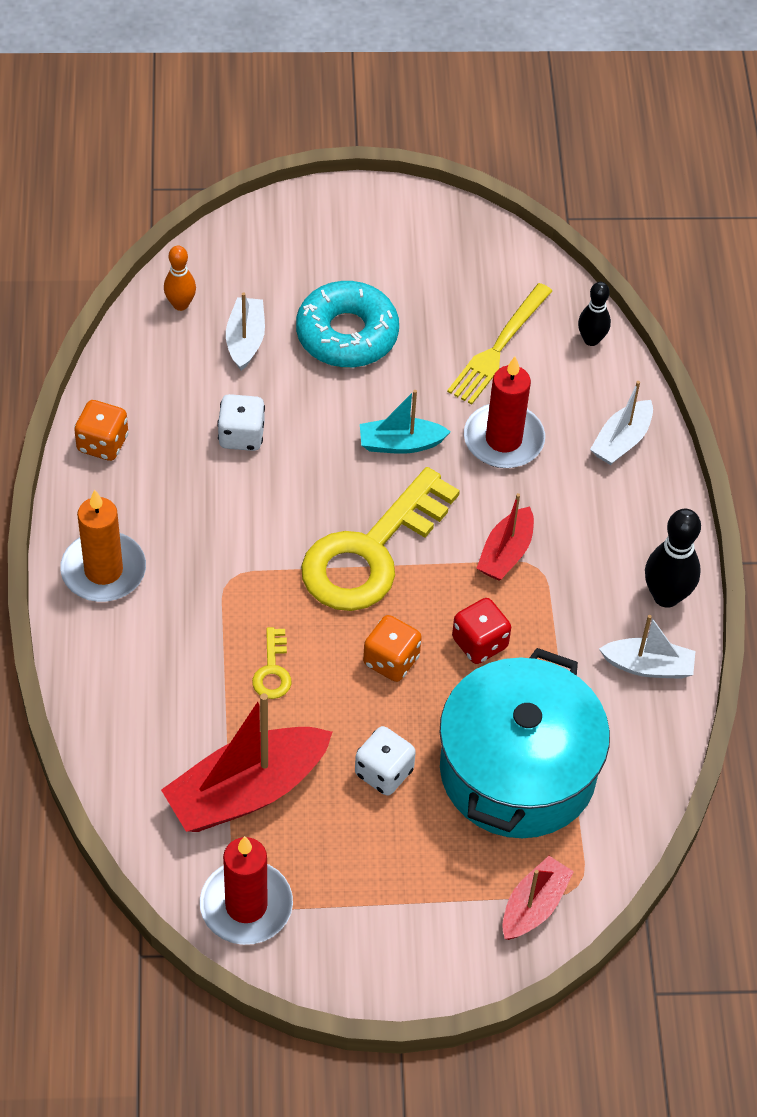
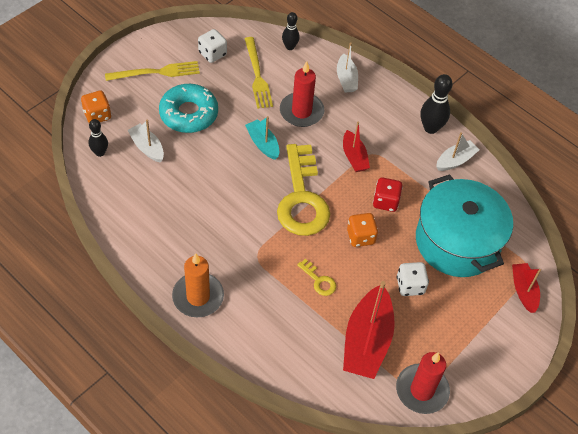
camera: 45 degrees left, 0 degrees up
orange dice [74,400,128,461] -> orange dice moved to [81,90,111,123]
orange bowling pin [164,246,196,311] -> black bowling pin [88,119,108,157]
white dice [217,394,265,451] -> white dice moved to [198,29,227,63]
turquoise boat [360,390,451,454] -> turquoise boat turned 105 degrees clockwise [245,116,279,160]
none -> yellow fork [105,61,200,81]

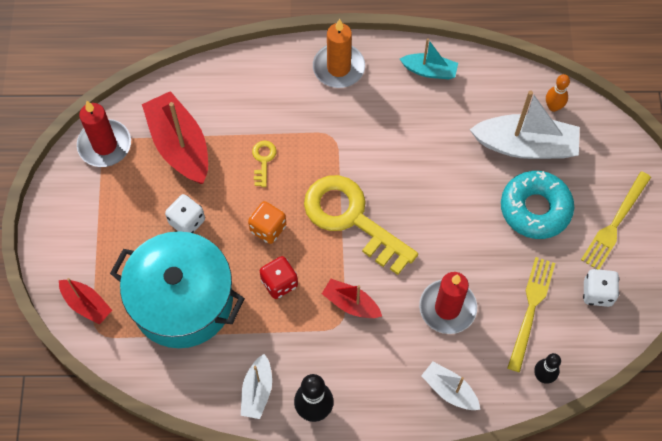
camera: 140 degrees right, 10 degrees up
orange dice [81,90,111,123] -> none
black bowling pin [88,119,108,157] -> orange bowling pin [546,74,570,112]
white boat [127,120,164,163] -> white boat [469,90,580,159], size x1.80
yellow fork [245,37,273,109] -> yellow fork turned 75 degrees clockwise [507,257,555,372]
turquoise boat [245,116,279,160] -> turquoise boat moved to [400,38,458,79]
yellow key [297,259,336,296] -> yellow key turned 90 degrees clockwise [252,140,276,187]

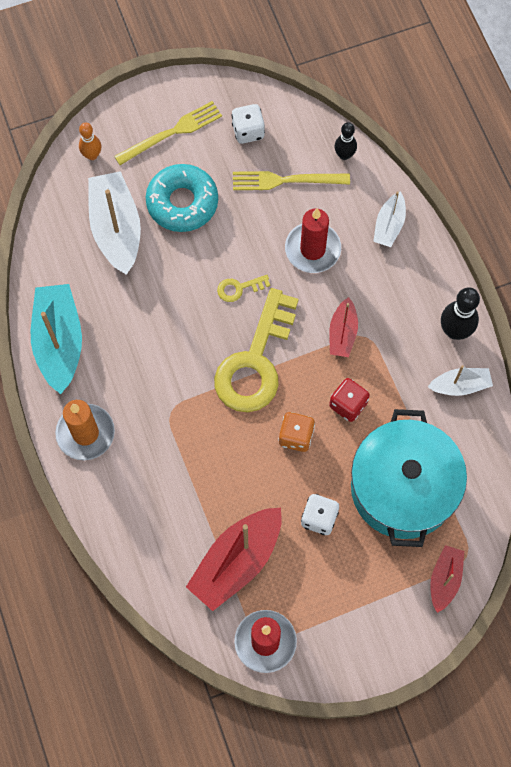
camera: 110 degrees left, 5 degrees up
yellow key [252,140,276,187] -> yellow key moved to [217,275,270,302]
turquoise boat [400,38,458,79] -> turquoise boat [31,284,82,394], size x1.80
orange bowling pin [546,74,570,112] -> orange bowling pin moved to [79,122,101,160]
yellow fork [581,171,651,270] -> yellow fork turned 45 degrees counterclockwise [114,101,222,165]

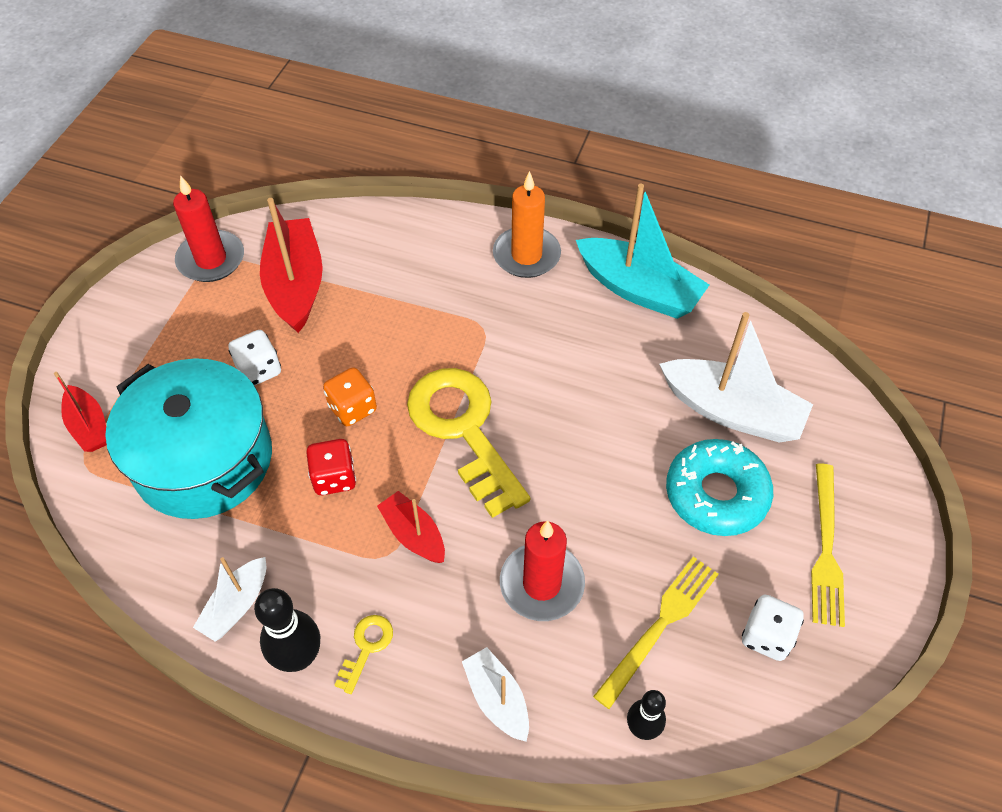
camera: 130 degrees right, 15 degrees down
orange bowling pin [79,122,101,160] -> none
yellow key [217,275,270,302] -> yellow key moved to [334,615,393,694]

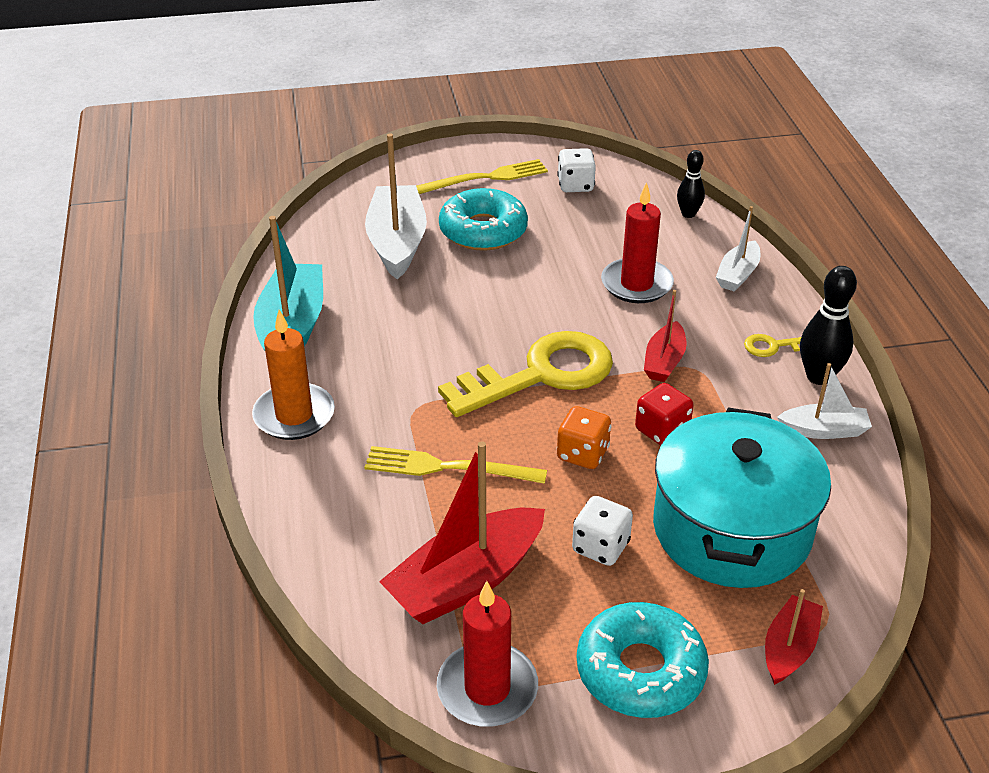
camera: 120 degrees left, 15 degrees down
yellow key [407,368,530,518] -> yellow key turned 150 degrees counterclockwise [438,331,613,417]
yellow fork [593,556,718,709] -> yellow fork moved to [364,446,547,484]
none -> turquoise donut [577,602,709,718]

